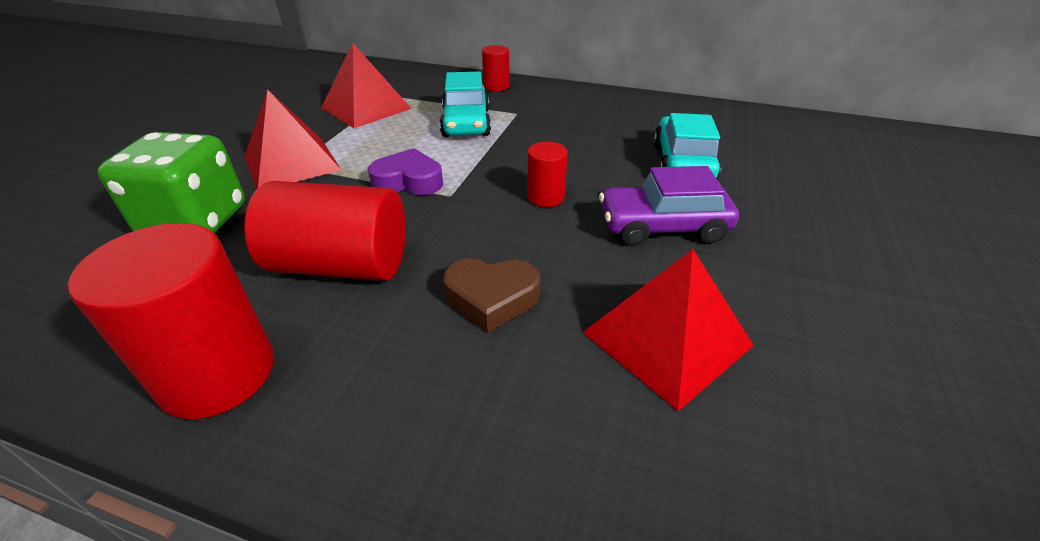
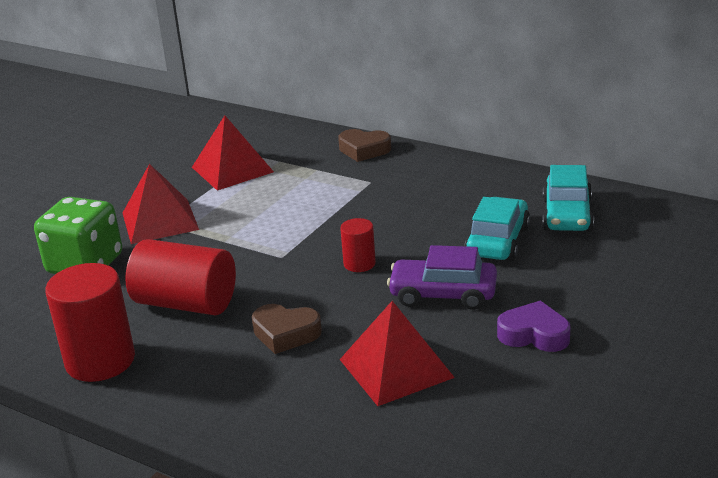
camera: 15 degrees right, 10 degrees down
purple heart [368,148,443,195] -> purple heart moved to [497,301,570,352]
turquoise car [440,72,491,137] -> turquoise car moved to [542,165,594,231]
red cylinder [482,45,510,91] -> brown heart [338,129,391,162]

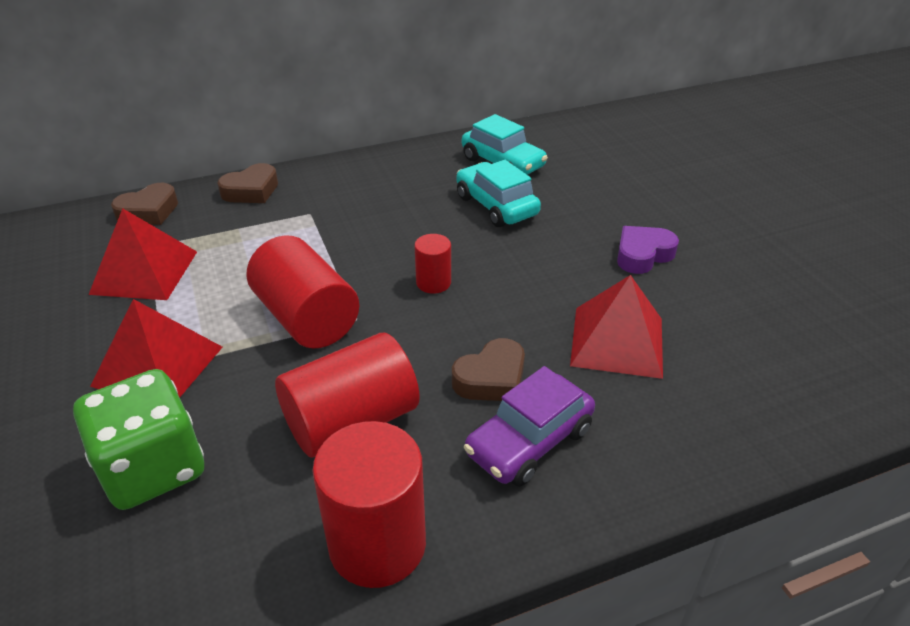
camera: 55 degrees left, 10 degrees up
purple car [387,245,497,310] -> purple car moved to [464,366,595,487]
none -> brown heart [111,183,178,225]
none -> red cylinder [247,235,359,349]

